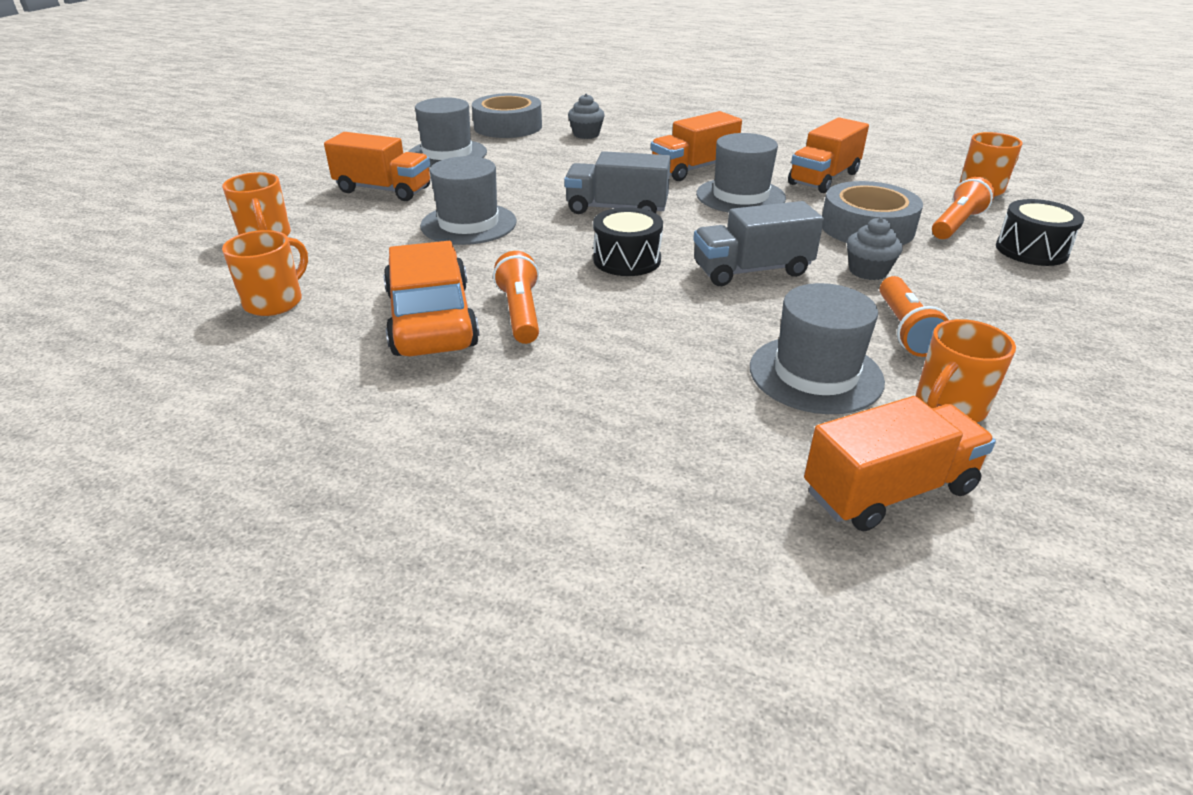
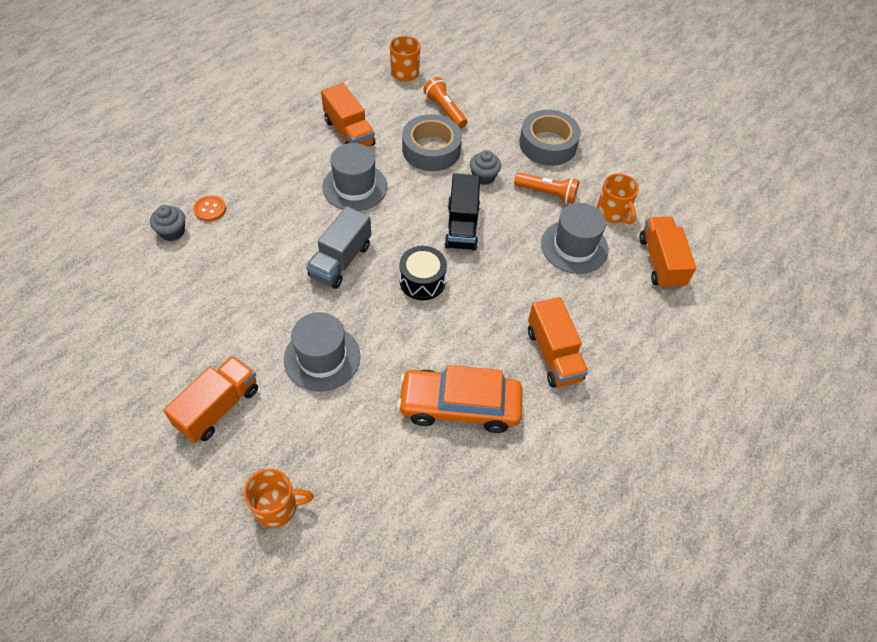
camera: 75 degrees left, 20 degrees up
orange mug [222,230,308,316] -> none
grey hat [409,97,487,167] -> none
grey tape [472,93,542,138] -> grey tape moved to [519,110,581,166]
orange flashlight [493,251,539,344] -> none
orange truck [651,111,742,181] -> orange truck moved to [528,297,588,388]
grey truck [693,201,824,286] -> black truck [444,173,480,251]
black drum [996,199,1084,266] -> none
none -> orange button [193,195,226,222]

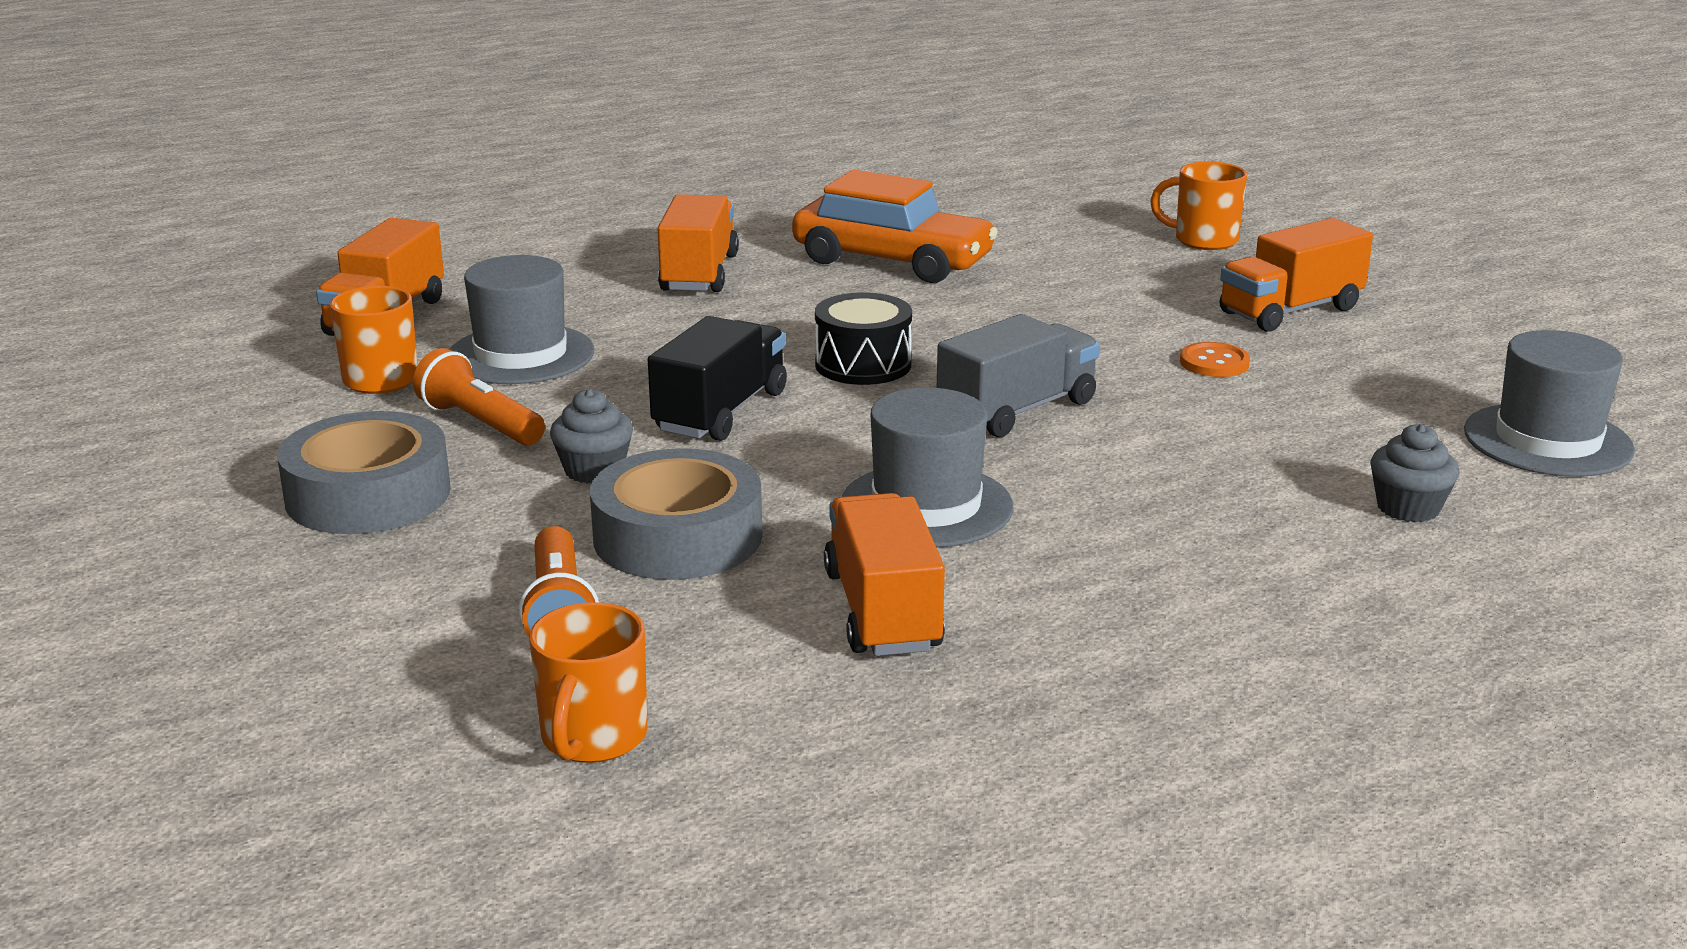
camera: 155 degrees left, 30 degrees down
orange button [193,195,226,222] -> orange button moved to [1180,342,1250,377]
grey hat [284,312,360,392] -> grey hat moved to [1464,330,1635,477]

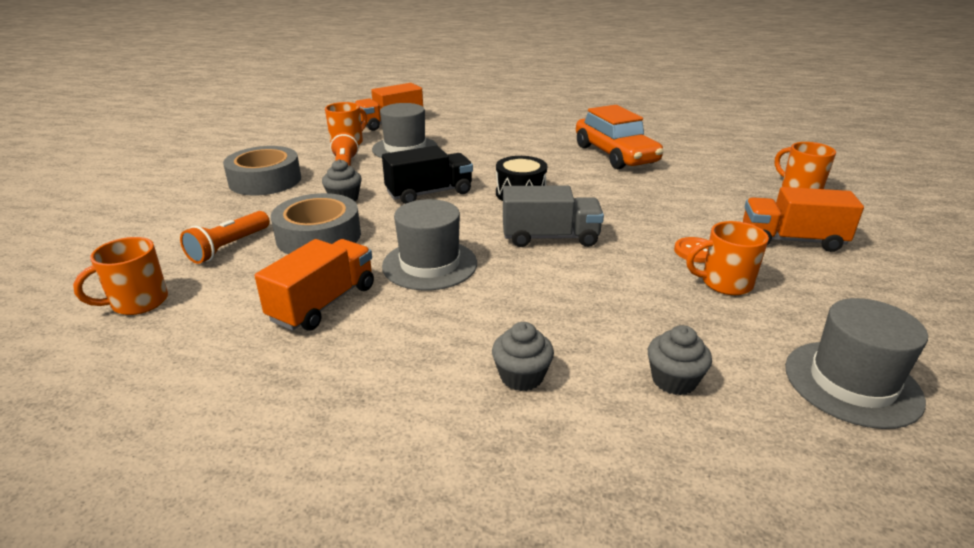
camera: 40 degrees right, 5 degrees up
orange truck [658,194,739,292] -> none
none -> grey cupcake [492,322,554,391]
none -> orange mug [686,221,769,295]

